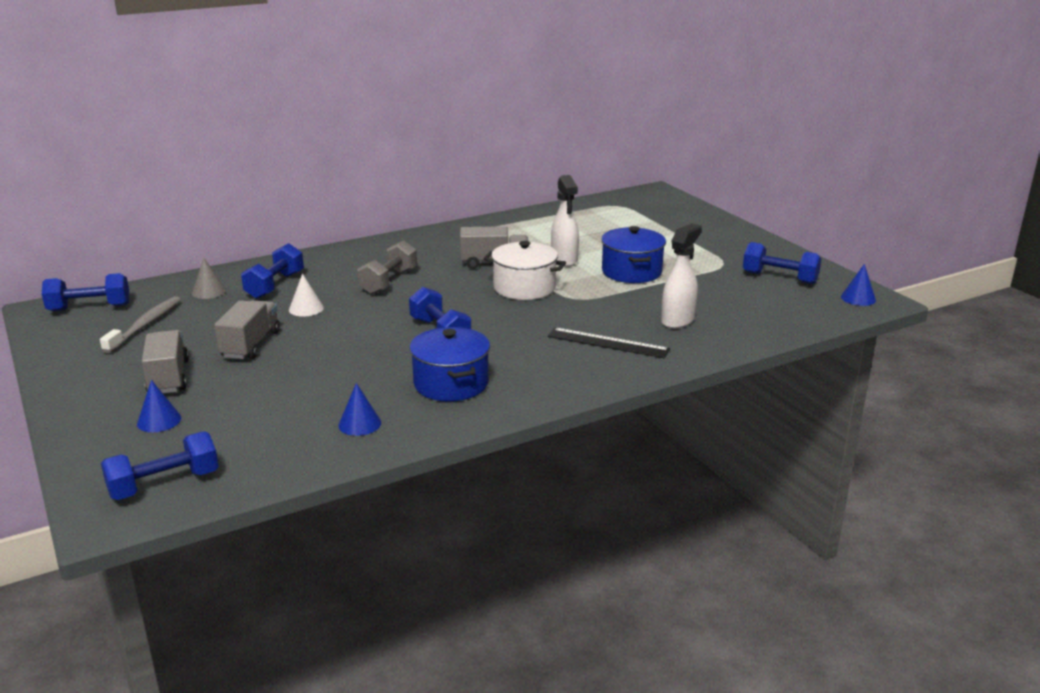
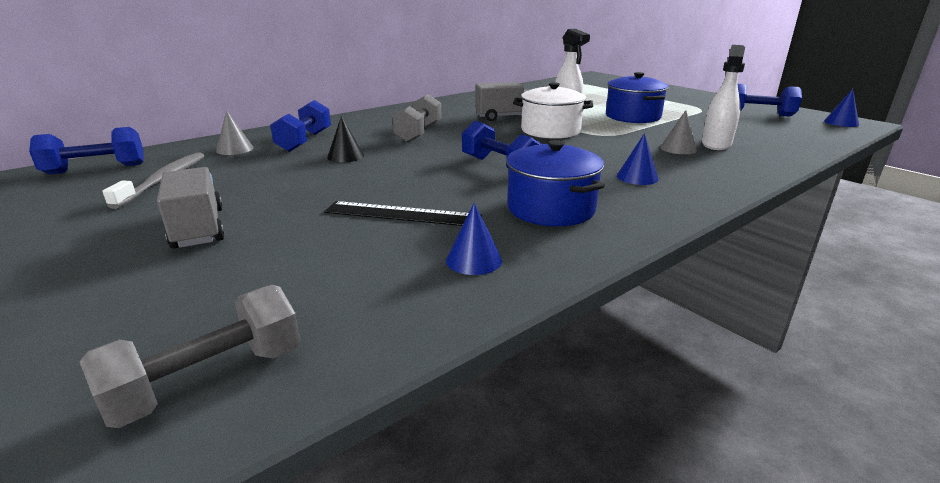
camera: 10 degrees left, 0 degrees up
blue dumbbell [101,431,219,500] -> grey dumbbell [80,285,300,428]
blue cone [137,380,181,432] -> blue cone moved to [617,133,659,185]
grey truck [214,300,280,359] -> none
white cone [289,274,324,317] -> black cone [327,116,364,163]
black ruler [548,327,670,358] -> black ruler moved to [324,201,482,226]
none -> grey cone [660,110,697,154]

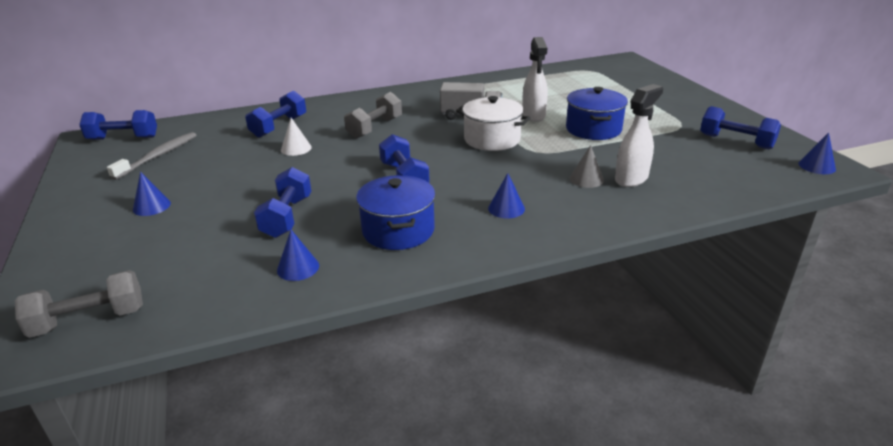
camera: 20 degrees right, 5 degrees up
grey truck [157,167,225,249] -> blue cone [133,172,171,216]
grey cone [216,110,254,155] -> none
black ruler [324,201,482,226] -> blue dumbbell [254,167,311,238]
black cone [327,116,364,163] -> white cone [281,118,312,156]

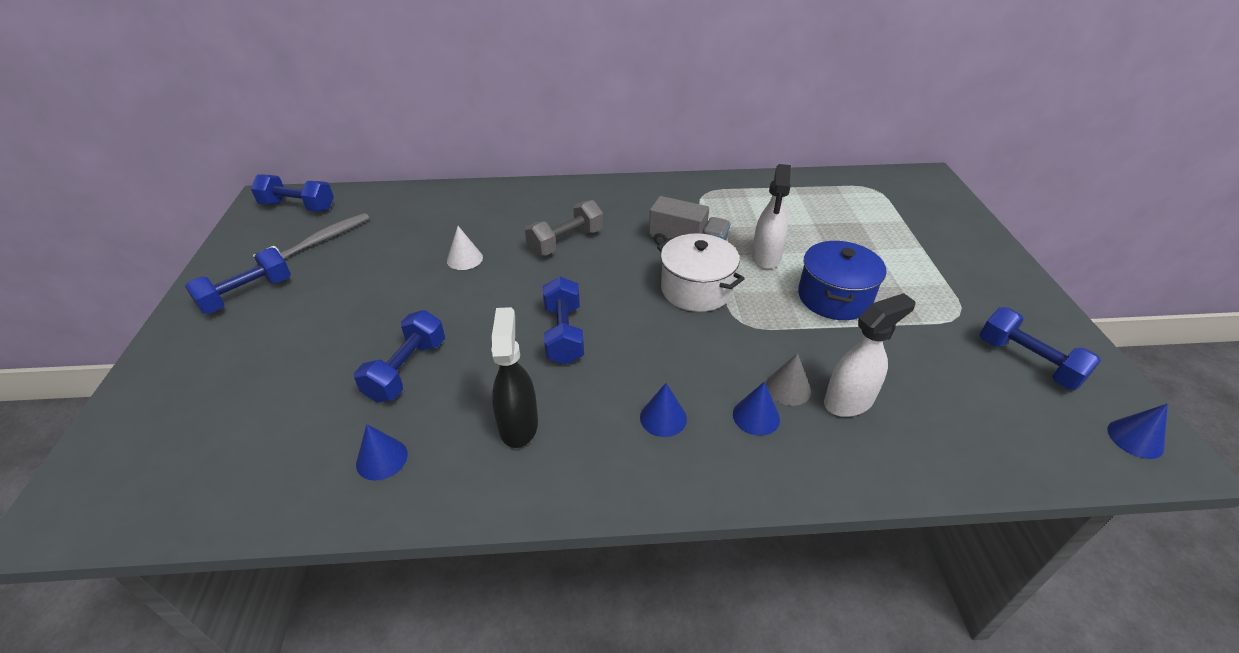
camera: 15 degrees right, 10 degrees up
grey dumbbell [15,270,143,338] -> none
blue cone [133,172,171,216] -> blue cone moved to [733,381,780,436]
blue dumbbell [245,91,306,138] -> blue dumbbell moved to [185,248,291,314]
blue pot [356,175,435,250] -> black spray bottle [491,307,538,448]

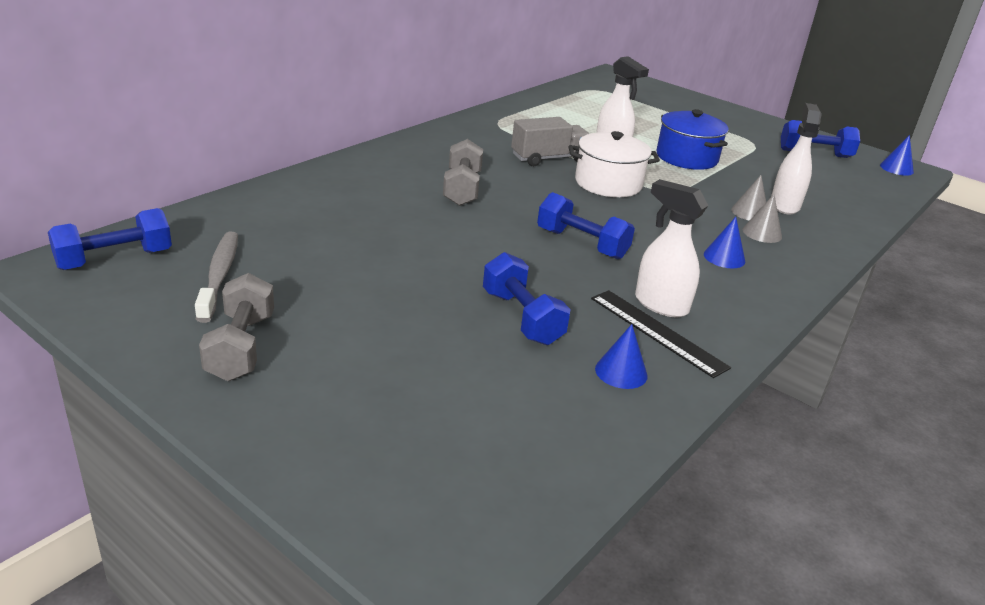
camera: 50 degrees left, 10 degrees down
blue dumbbell [185,248,291,314] -> grey dumbbell [199,273,274,381]
white cone [447,226,483,270] -> none
black spray bottle [491,307,538,448] -> white spray bottle [635,179,708,317]
blue cone [733,381,780,436] -> grey cone [743,194,782,243]
none -> black ruler [591,290,731,378]

